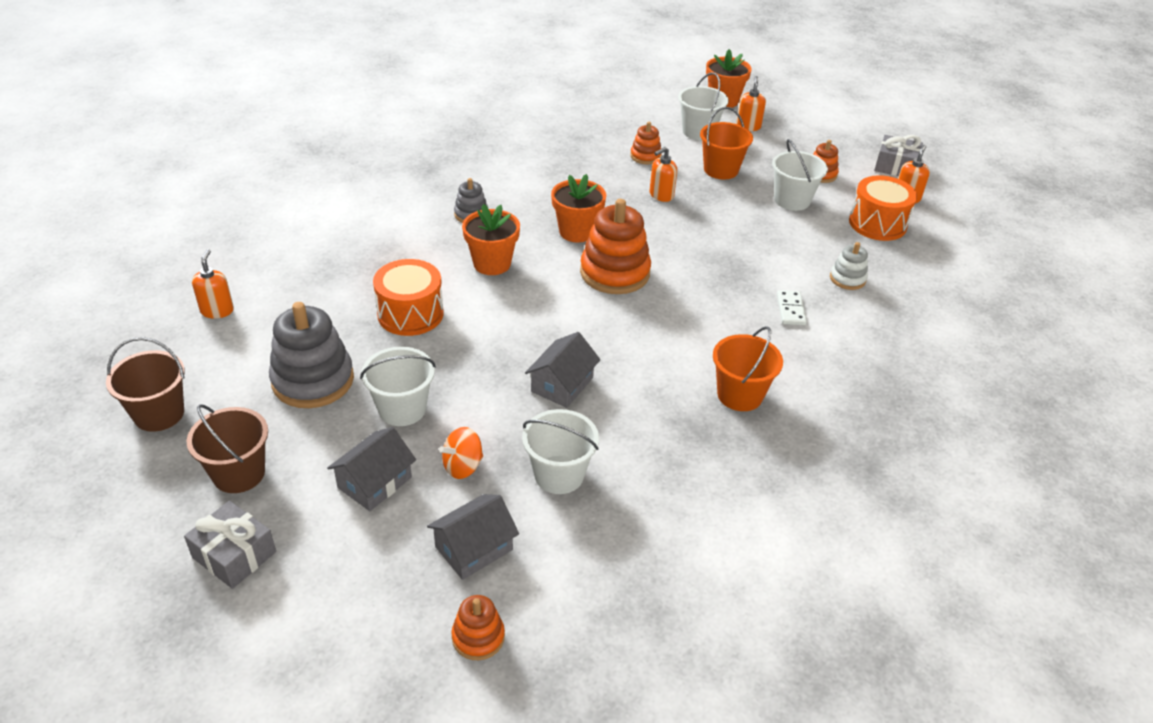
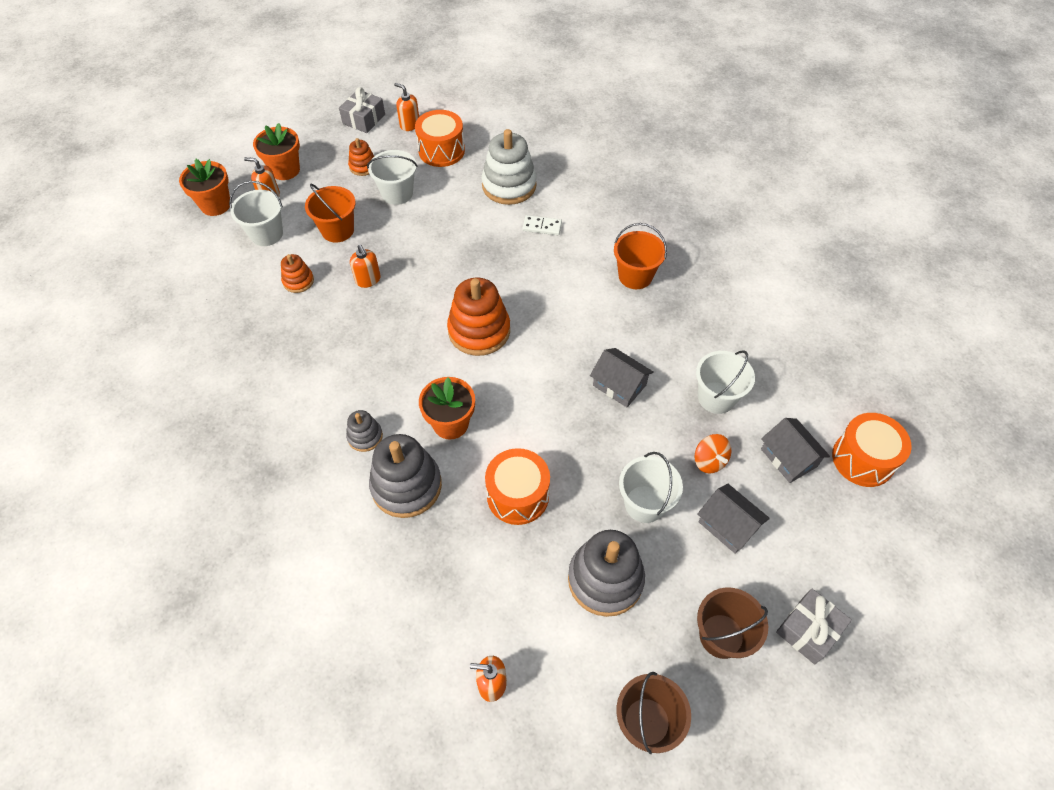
camera: 80 degrees left, 15 degrees up
orange stacking toy [451,595,505,660] -> orange drum [832,413,912,487]
orange flower pot [551,174,606,242] -> orange flower pot moved to [253,123,300,180]
white stacking toy [830,242,868,290] -> white stacking toy [481,129,537,205], size x1.93
none -> grey stacking toy [369,434,442,518]

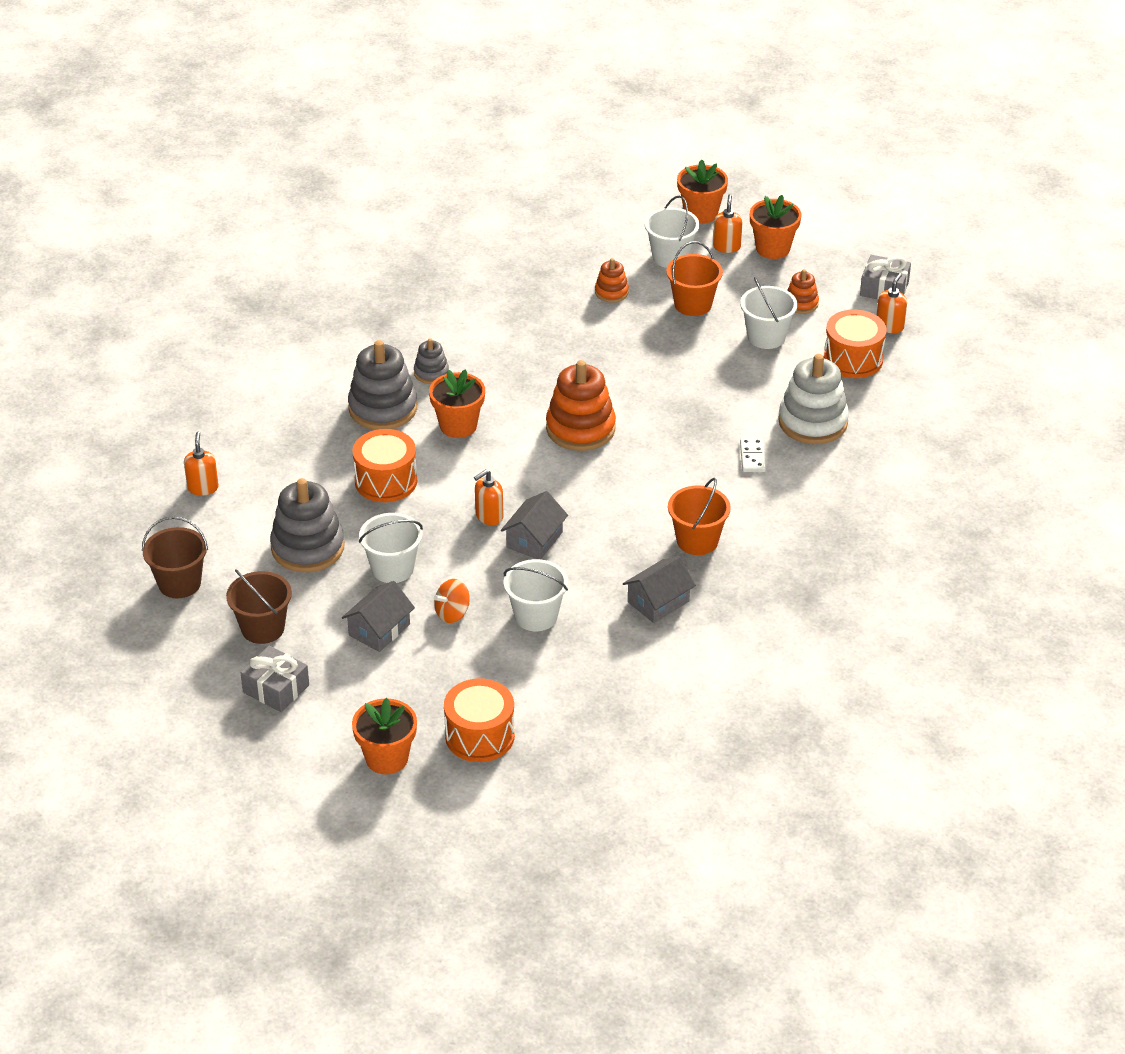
camera: 80 degrees right, 15 degrees down
orange soap dispenser [350,245,381,288] -> orange soap dispenser moved to [474,469,504,525]
grey house [761,418,830,483] -> grey house moved to [623,556,696,623]
none -> orange flower pot [352,698,417,774]

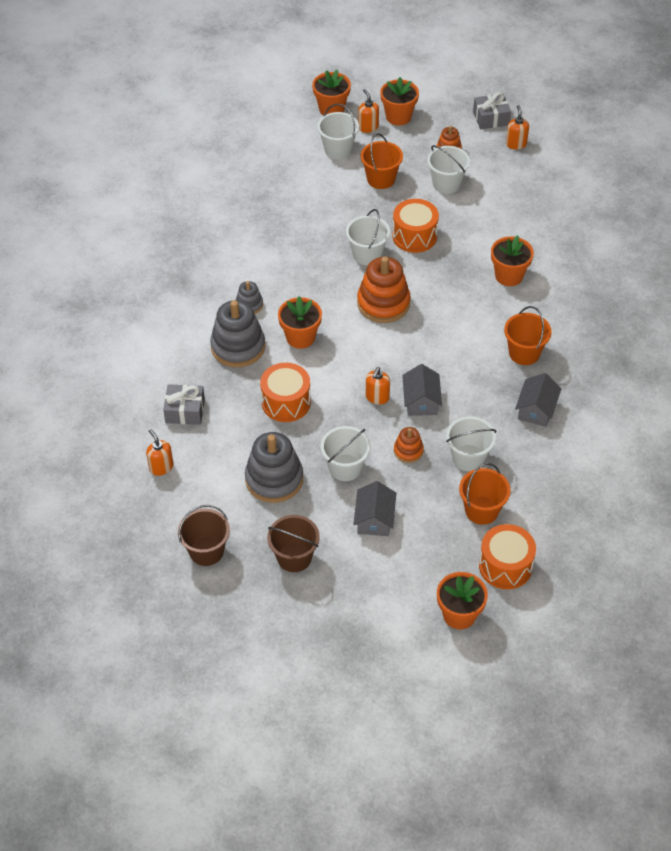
camera: 30 degrees left, 10 degrees up
grey gift [241,646,309,712] -> grey gift moved to [163,384,205,425]
orange spinning top [434,579,470,623] -> none
orange stacking toy [595,258,629,303] -> orange stacking toy moved to [394,427,424,463]
white domino [740,438,766,472] -> orange flower pot [491,235,534,286]
white stacking toy [778,354,849,444] -> none
orange drum [824,310,887,378] -> orange drum moved to [392,199,439,253]
none -> white bucket [346,209,390,265]
none -> orange bucket [459,463,511,525]

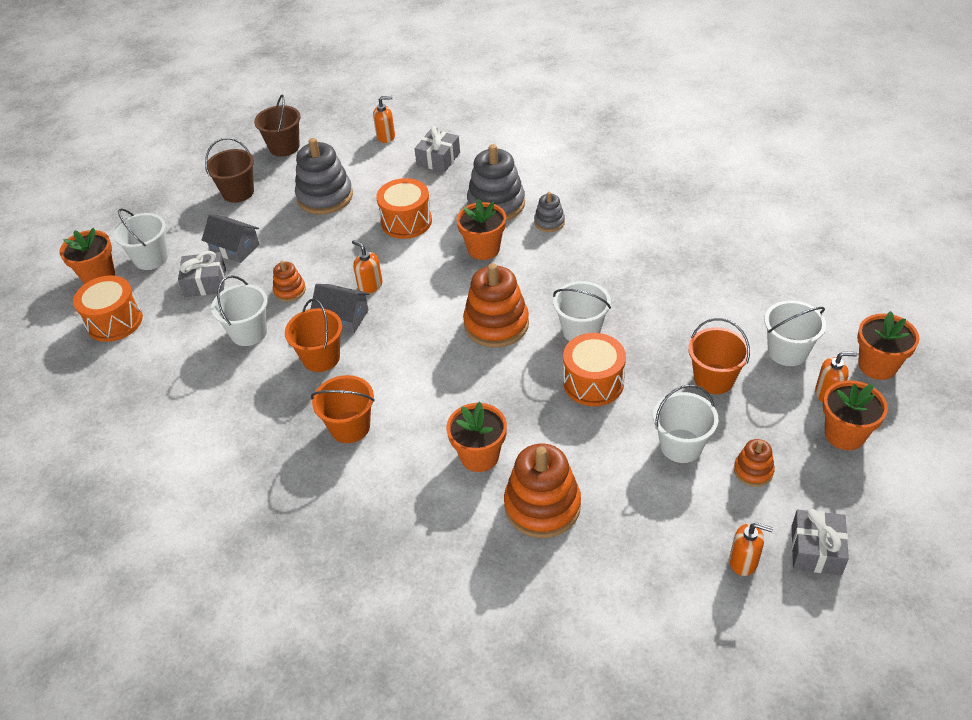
camera: 115 degrees right, 5 degrees down
white bucket [321,426,371,481] -> white bucket moved to [113,208,168,270]
orange bucket [459,463,511,525] -> orange bucket moved to [285,299,343,372]
grey house [515,373,562,427] -> none
none -> grey gift [178,251,226,297]
none -> orange stacking toy [504,443,581,538]

